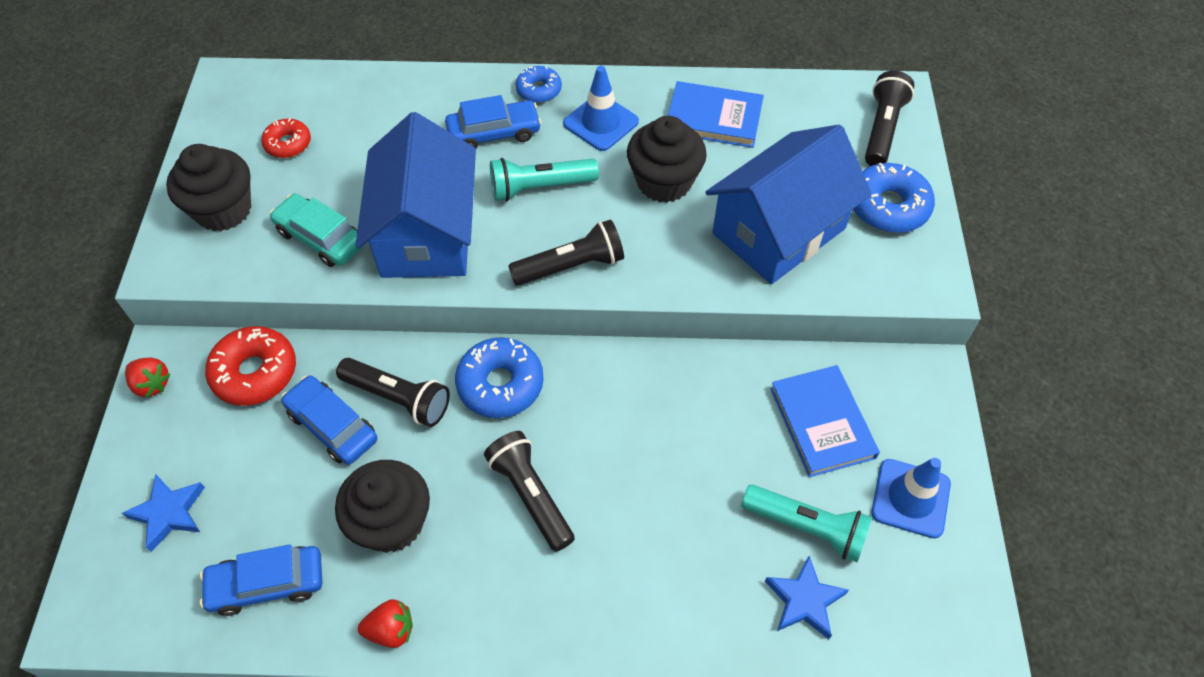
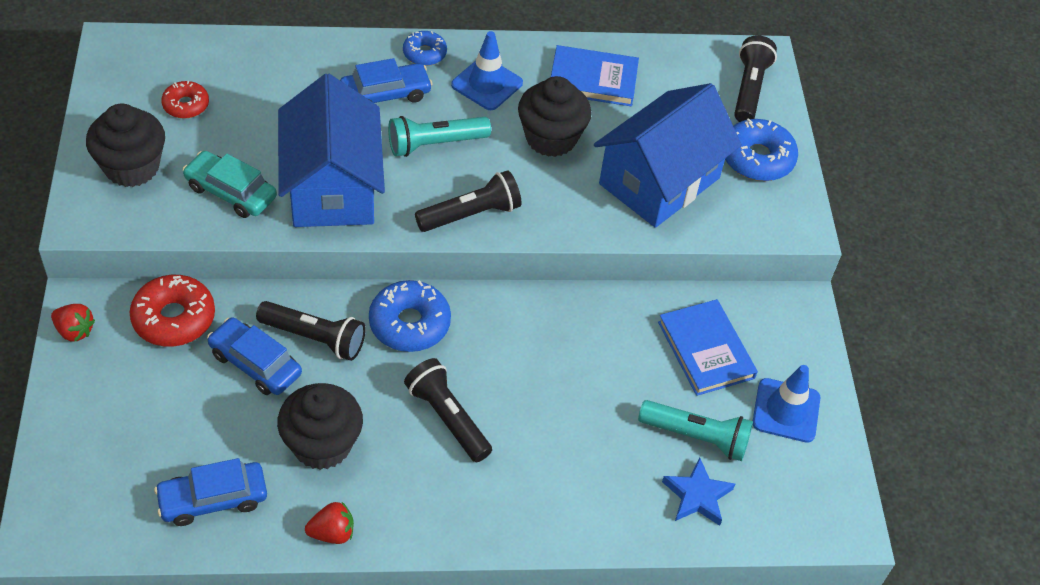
camera: 10 degrees left, 5 degrees down
blue star [122,474,205,552] -> none

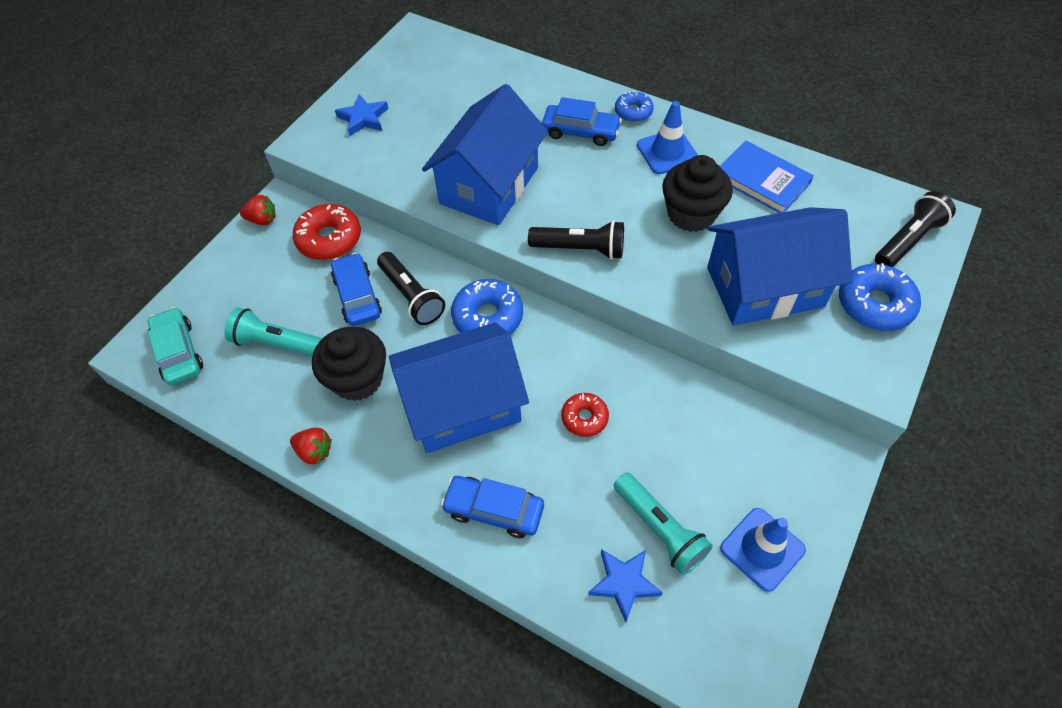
camera: 40 degrees right, 5 degrees up
red strawberry [51,304,95,342] -> red strawberry turned 60 degrees counterclockwise [240,195,276,225]
black cupcake [86,104,165,187] -> blue star [335,94,388,136]
blue car [154,458,267,526] -> blue car moved to [441,476,544,538]
red donut [161,81,209,119] -> red donut moved to [561,393,609,437]
turquoise car [182,151,277,218] -> turquoise car moved to [148,307,203,385]
turquoise flashlight [388,116,491,157] -> turquoise flashlight moved to [225,307,322,356]
black flashlight [404,358,492,462] -> blue house [389,322,529,453]
blue book [658,299,758,396] -> none

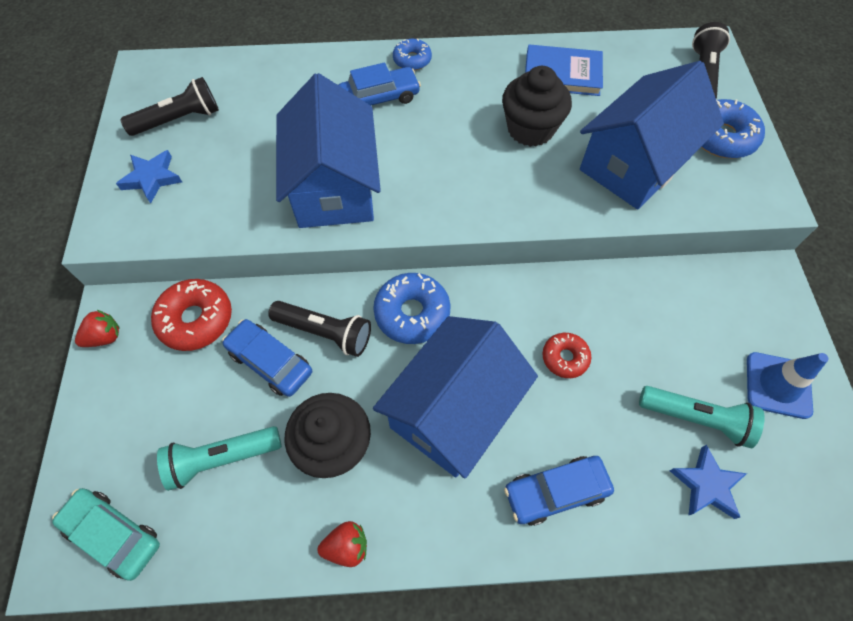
camera: 35 degrees left, 5 degrees up
black flashlight [528,220,624,260] -> black flashlight moved to [120,77,219,136]
blue traffic cone [637,101,698,174] -> none

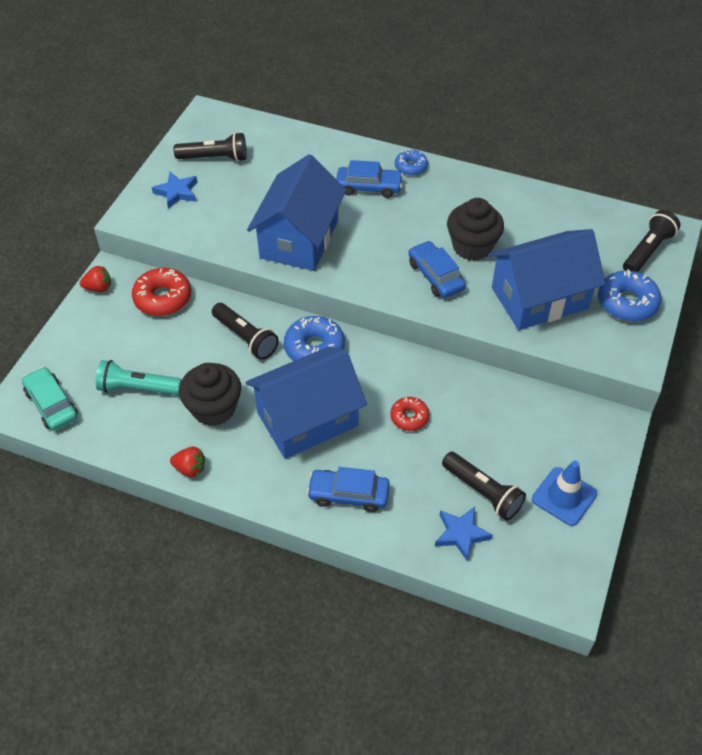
camera: 25 degrees right, 10 degrees down
blue car [222,319,312,397] -> blue car moved to [408,241,466,298]
blue book [525,45,603,96] -> none
turquoise flashlight [639,386,765,448] -> black flashlight [442,452,526,521]

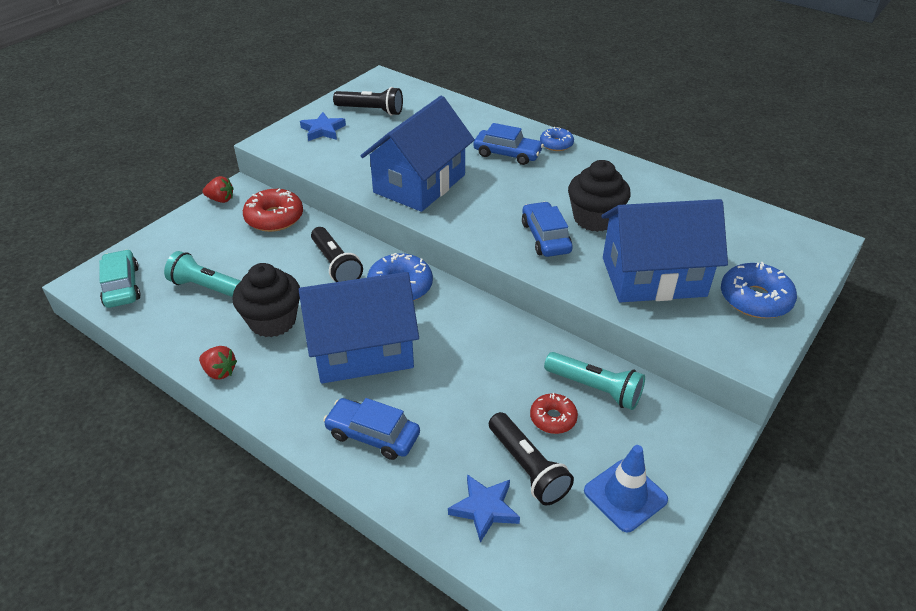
camera: 15 degrees right, 10 degrees down
red donut [390,397,429,431] -> red donut moved to [530,393,578,434]
black flashlight [623,210,680,272] -> none
none -> turquoise flashlight [544,352,645,410]

